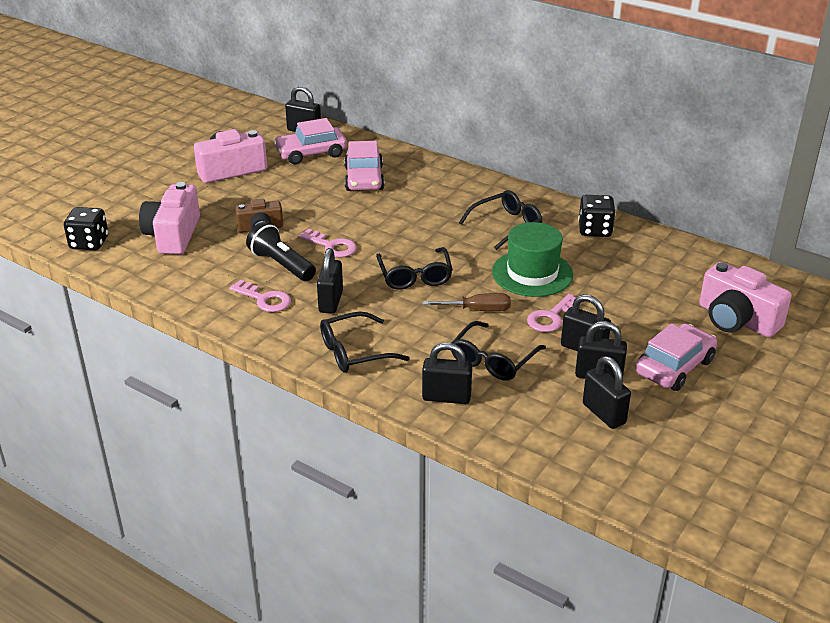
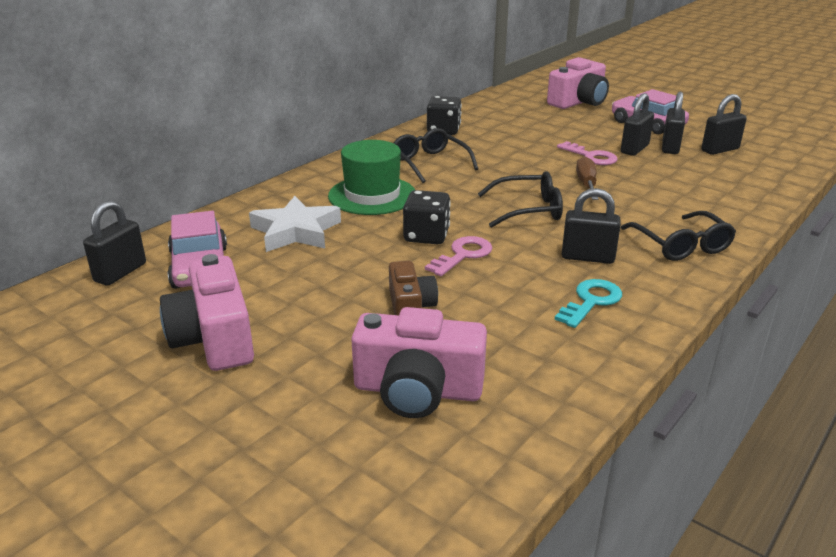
camera: 85 degrees left, 5 degrees down
black dice [64,207,108,250] -> black dice moved to [403,190,451,244]
pink key [229,280,291,312] -> turquoise key [554,279,622,328]
black flashlight [246,222,316,281] -> none
pink car [344,141,385,191] -> white star [249,196,341,252]
black padlock [422,342,472,404] -> none
black glasses [451,321,546,381] -> none
green hat [492,222,573,297] -> green hat moved to [328,140,415,215]

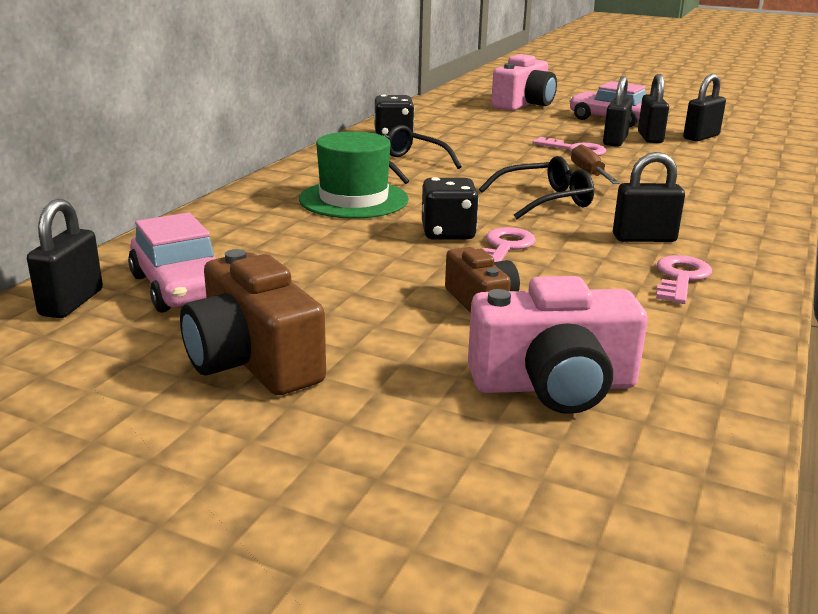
camera: 15 degrees left, 5 degrees down
pink camera [160,254,254,371] -> brown camera [180,249,326,395]
white star [249,196,341,252] -> none
turquoise key [554,279,622,328] -> pink key [656,255,712,304]
black glasses [621,211,736,261] -> none

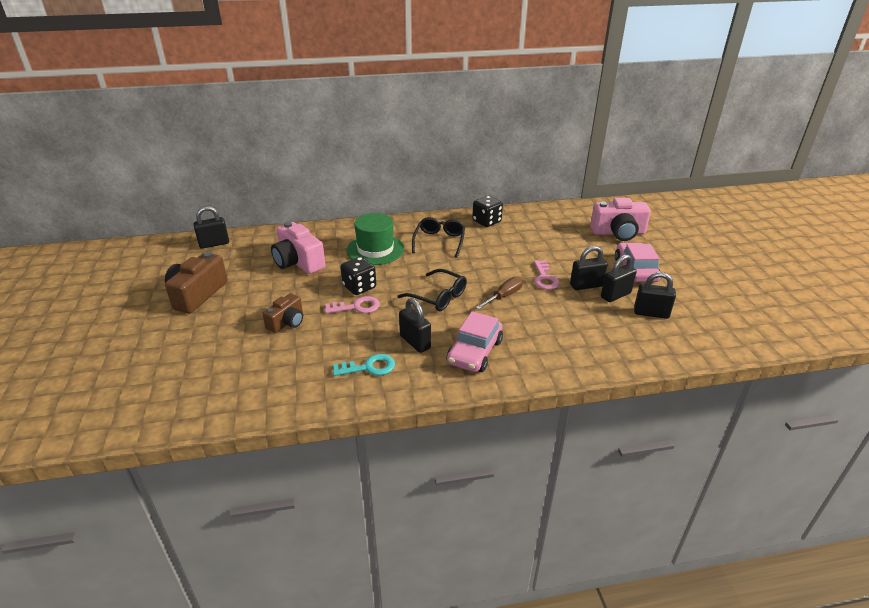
camera: 55 degrees right, 10 degrees up
pink car [128,212,216,313] -> pink car moved to [447,311,503,372]
pink camera [468,276,648,414] -> pink camera moved to [271,222,325,274]
pink key [656,255,712,304] -> turquoise key [333,354,395,376]

